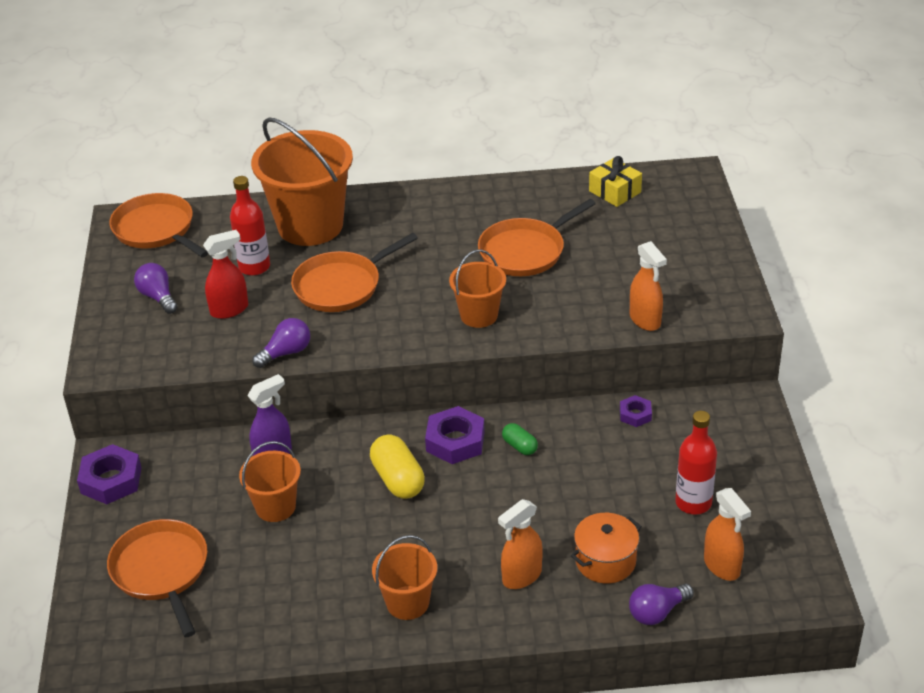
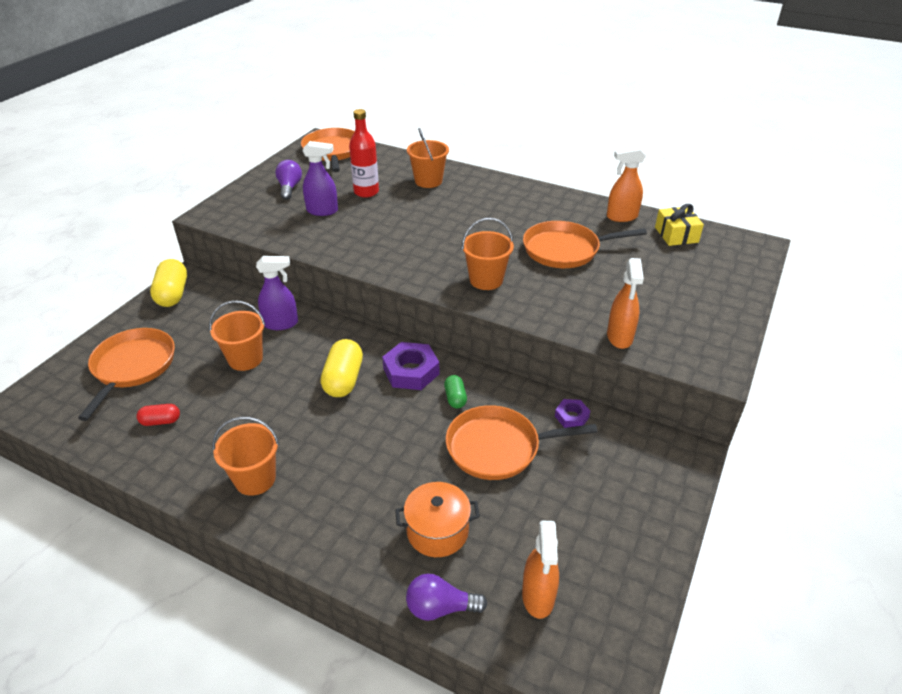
camera: 30 degrees right, 0 degrees up
purple nut [77,444,142,504] -> yellow capsule [150,259,187,307]
red spray bottle [203,230,248,319] -> purple spray bottle [302,141,338,216]
orange bucket [251,117,353,246] -> orange bucket [407,128,449,188], size x0.53
purple light bulb [252,318,310,368] -> none
orange pan [291,233,418,312] -> orange pan moved to [446,405,598,480]
orange spray bottle [498,499,543,589] -> orange spray bottle moved to [607,147,646,222]
red bottle [675,411,717,514] -> none
none -> red capsule [136,404,180,426]

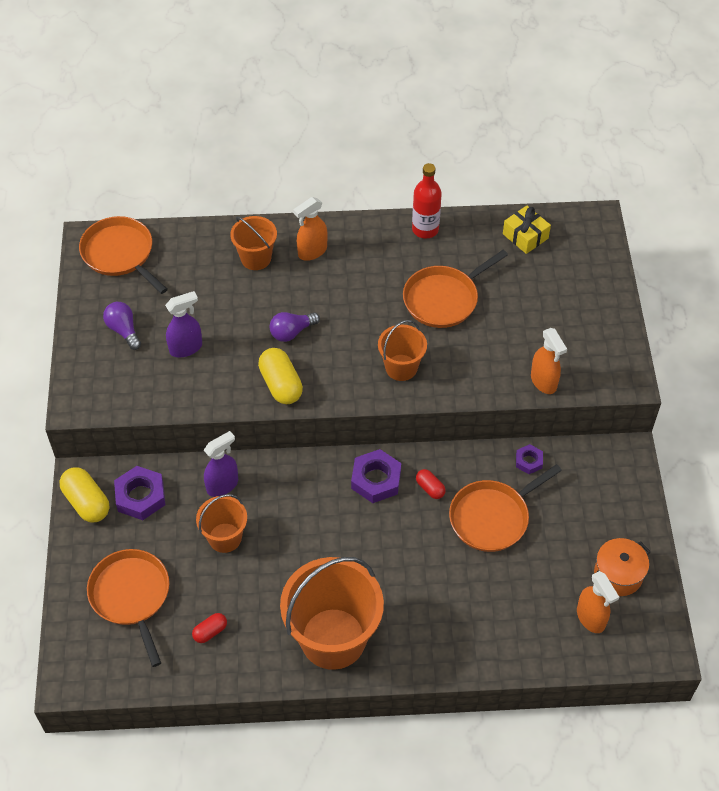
camera: 30 degrees left, 15 degrees up
orange bucket [212,417,279,496] -> orange bucket [280,557,384,670], size x1.89
yellow capsule [320,339,363,397] -> yellow capsule moved to [258,348,303,404]
red bottle [349,109,379,198] -> red bottle moved to [412,163,442,238]
orange pot [395,482,480,557] -> orange pot moved to [594,538,651,596]
purple light bulb [406,574,488,621] -> purple light bulb moved to [269,312,320,342]
green capsule [444,375,467,408] -> red capsule [416,469,446,499]
orange spray bottle [607,147,646,222] -> orange spray bottle moved to [293,197,328,261]
none -> purple nut [114,466,165,520]

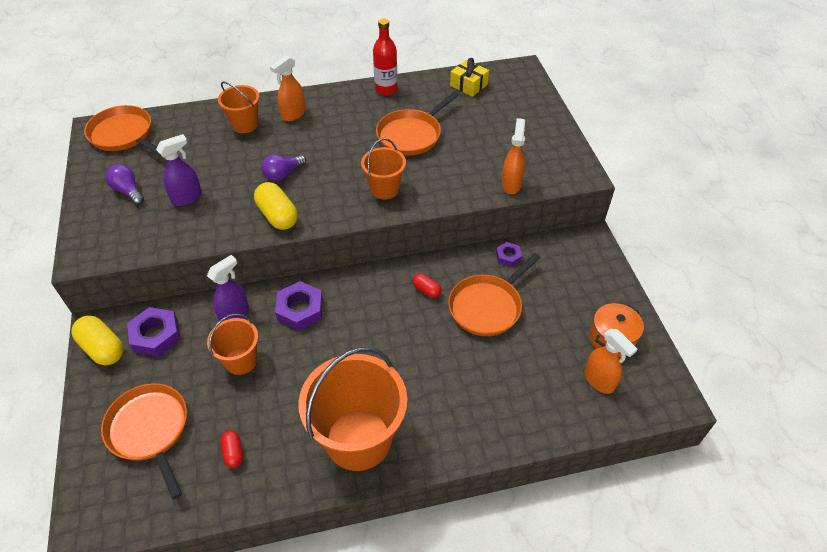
camera: 10 degrees left, 5 degrees down
red capsule [192,613,227,643] -> red capsule turned 60 degrees counterclockwise [220,430,243,468]
purple nut [351,449,401,503] -> purple nut moved to [275,281,323,331]
orange spray bottle [531,328,567,394] -> orange spray bottle turned 135 degrees counterclockwise [501,118,525,194]

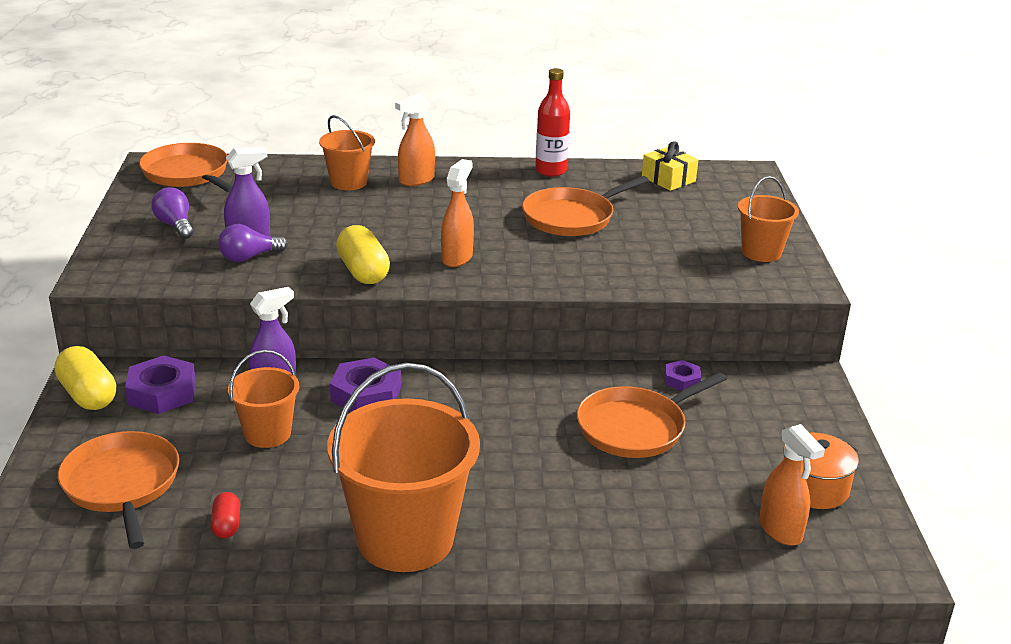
camera: 10 degrees right, 20 degrees down
purple light bulb [261,154,306,181] -> purple light bulb moved to [218,224,288,262]
orange bucket [361,138,406,200] -> orange bucket moved to [738,176,799,262]
red capsule [412,273,442,298] -> none
orange spray bottle [501,118,525,194] -> orange spray bottle moved to [441,159,474,267]

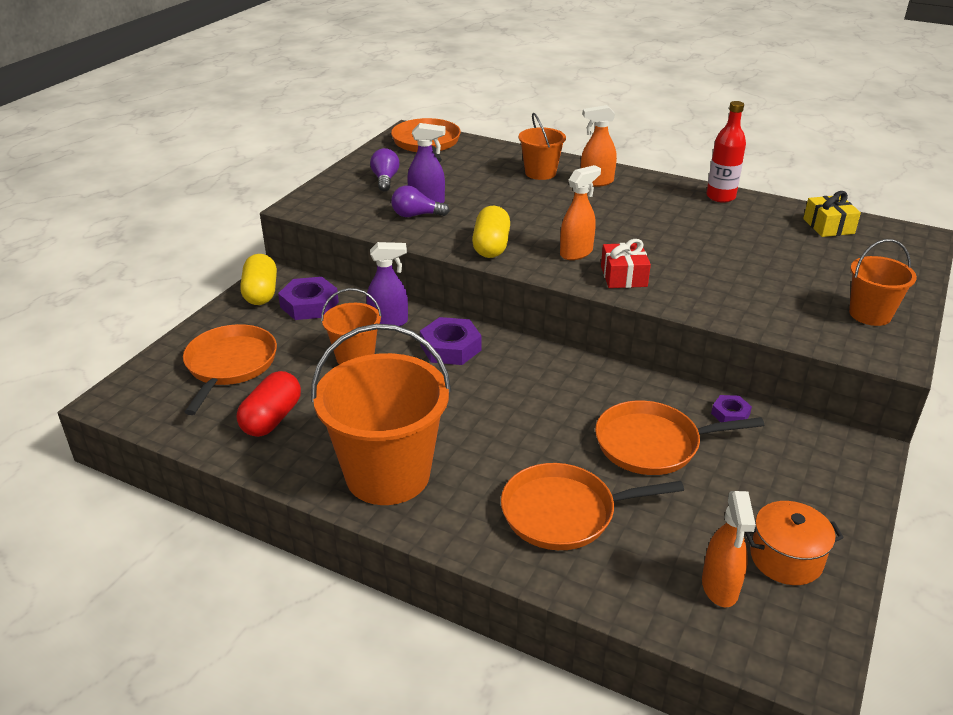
camera: 30 degrees right, 5 degrees up
red capsule [211,492,240,538] -> red capsule [237,371,301,437], size x1.80
orange pan [522,176,649,236] -> orange pan moved to [501,463,684,550]
none -> red gift [601,239,651,288]

